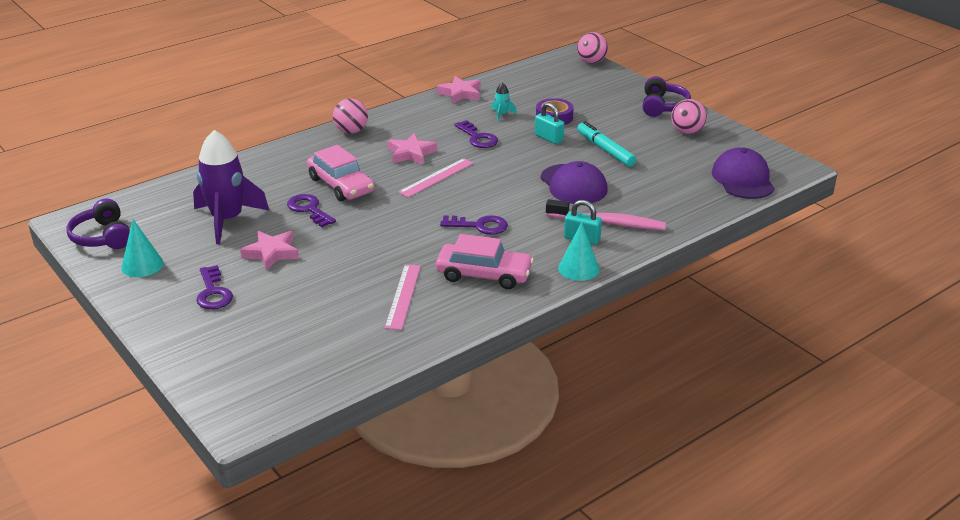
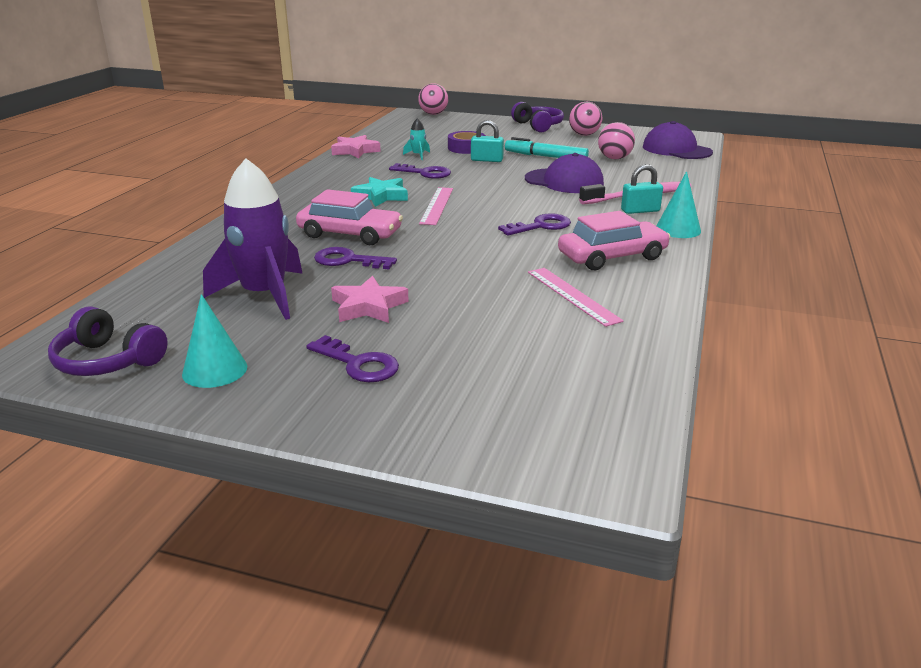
camera: 35 degrees left, 5 degrees down
pink ball [333,99,368,134] -> pink ball moved to [598,122,635,159]
pink star [388,133,437,165] -> turquoise star [351,177,408,207]

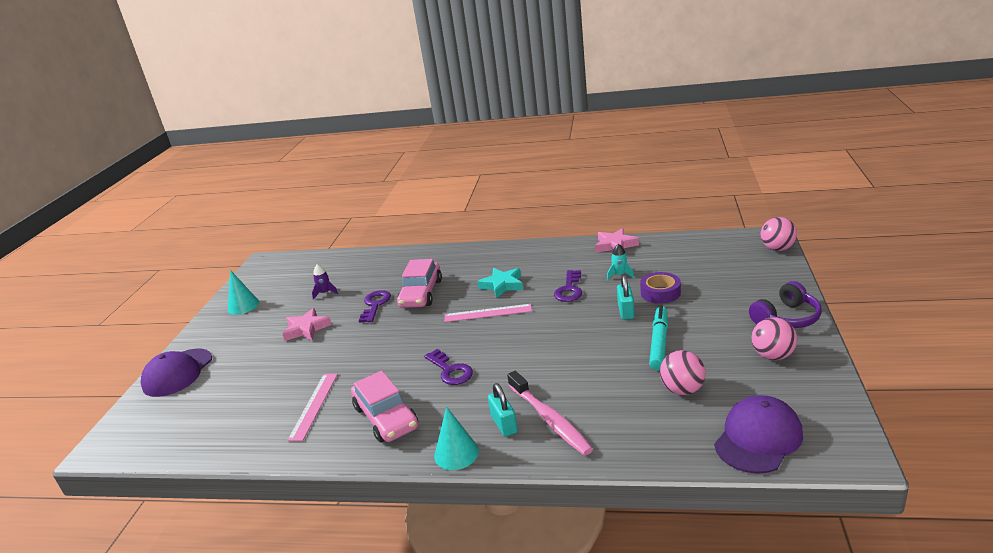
camera: 85 degrees right, 0 degrees up
purple headphones [48,306,168,376] -> none
purple rocket [203,158,303,320] -> purple rocket [312,264,338,300], size x0.41
purple key [306,335,399,382] -> none
purple cap [525,153,604,193] -> purple cap moved to [141,349,212,397]
pink ruler [528,268,624,327] -> pink ruler turned 45 degrees counterclockwise [287,374,338,441]

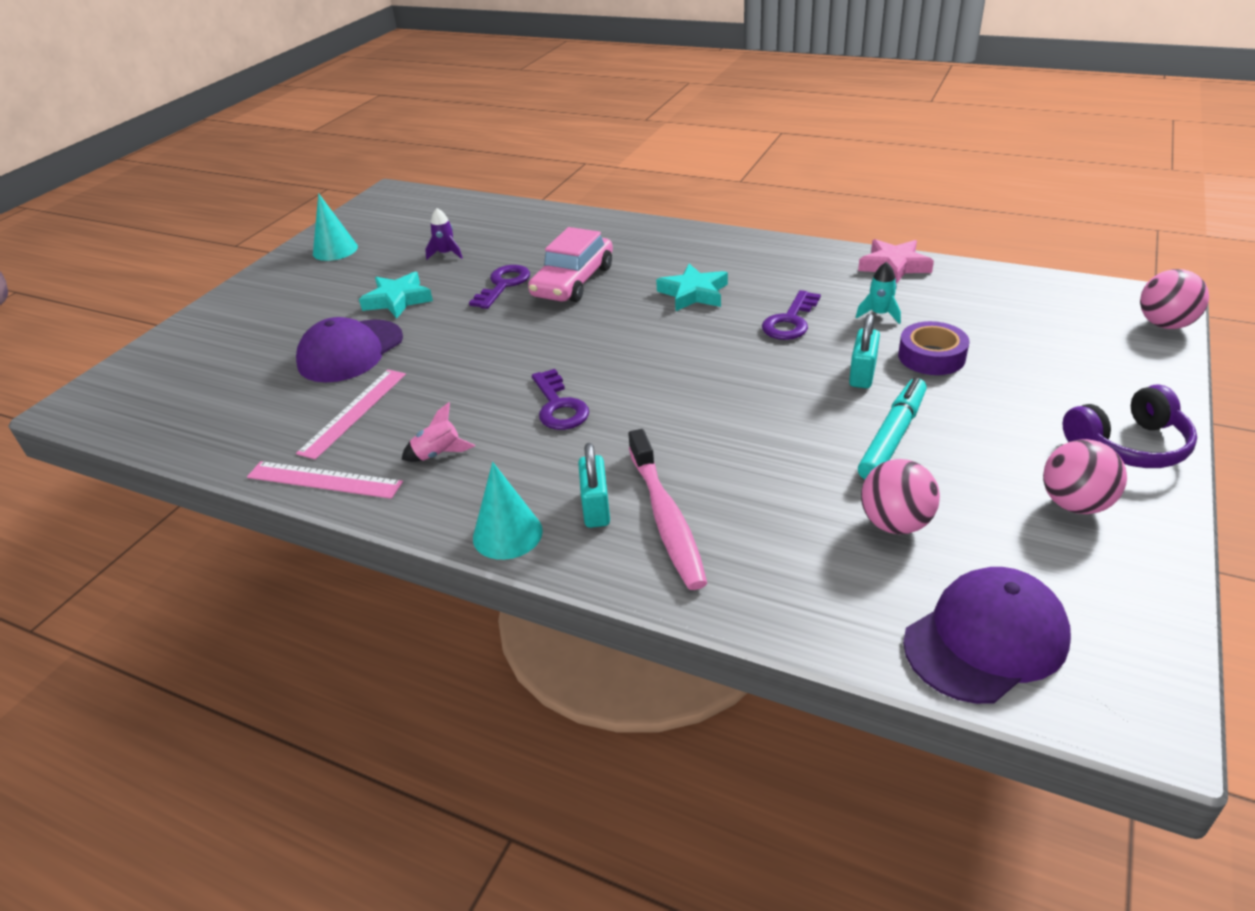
camera: 15 degrees right, 10 degrees up
purple cap [141,349,212,397] -> purple cap moved to [296,317,403,382]
pink star [282,308,332,341] -> turquoise star [359,272,433,319]
pink car [351,371,418,442] -> pink rocket [401,402,475,462]
pink ruler [444,304,532,322] -> pink ruler moved to [247,461,403,499]

